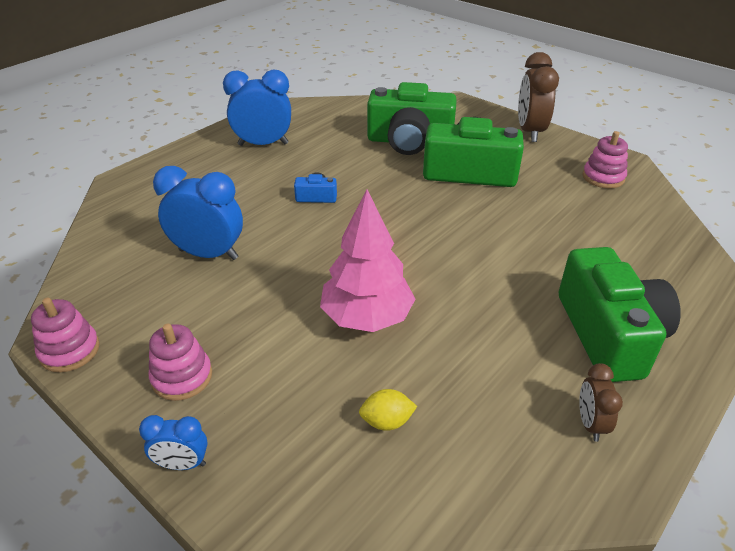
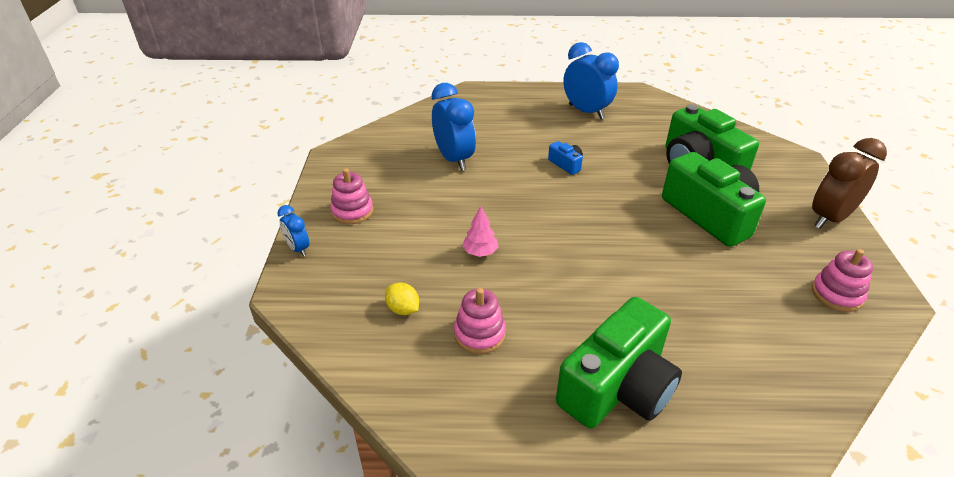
camera: 50 degrees right, 0 degrees up
pink stacking toy [31,298,100,372] -> pink stacking toy moved to [454,288,506,354]
pink tree [320,189,415,332] -> pink tree [462,206,499,257], size x0.47
brown clock [579,363,623,442] -> none

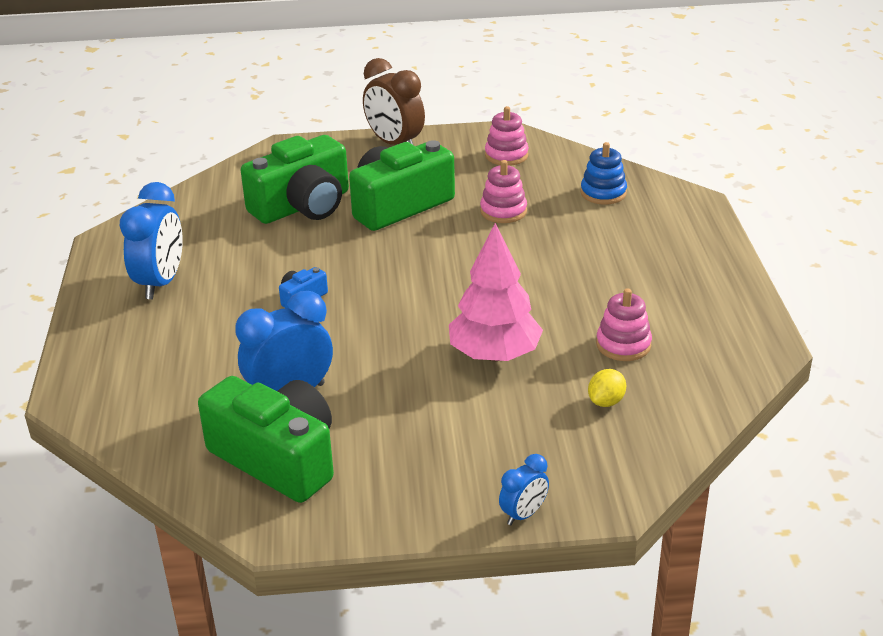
camera: 95 degrees left, 5 degrees down
pink stacking toy [330,168,373,224] -> pink stacking toy moved to [480,160,527,223]
pink tree [462,206,499,257] -> pink tree [449,223,543,361], size x2.13
green camera [556,297,682,429] -> green camera moved to [198,376,334,503]
blue clock [563,42,619,119] -> blue clock turned 150 degrees clockwise [120,182,183,299]
none -> blue stacking toy [580,142,627,205]

